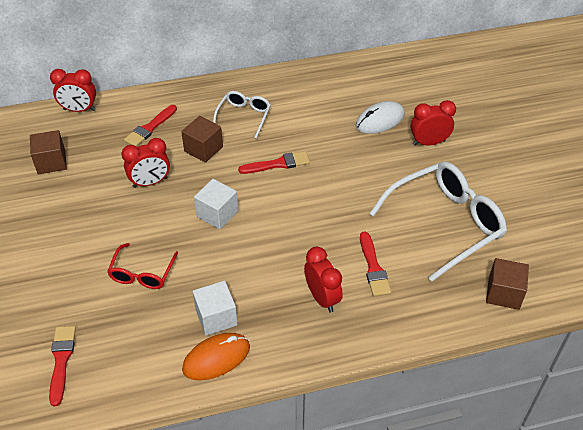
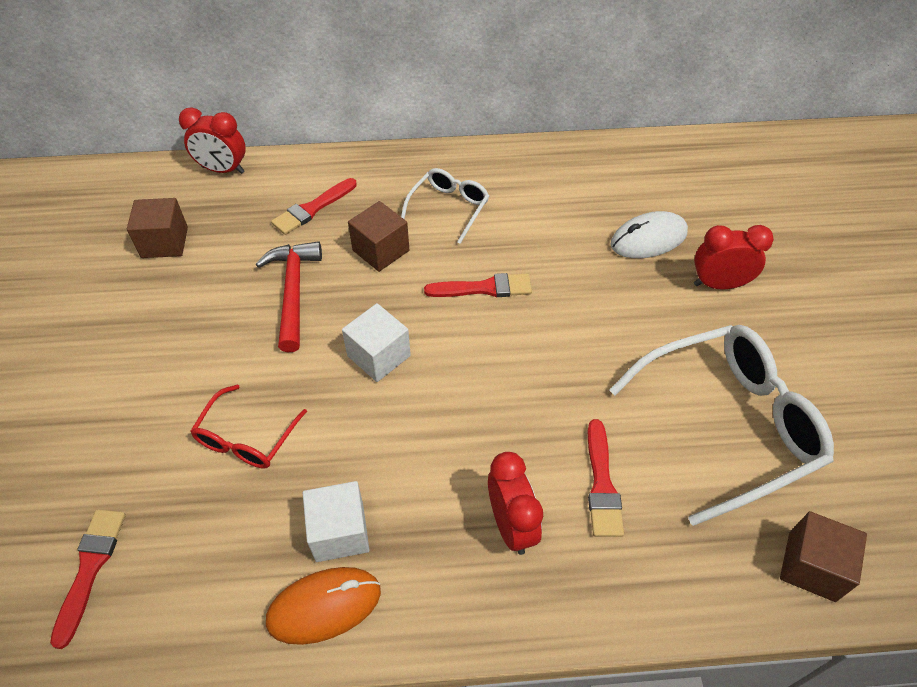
camera: 10 degrees right, 5 degrees up
red clock [121,138,170,188] -> red hammer [256,241,322,353]

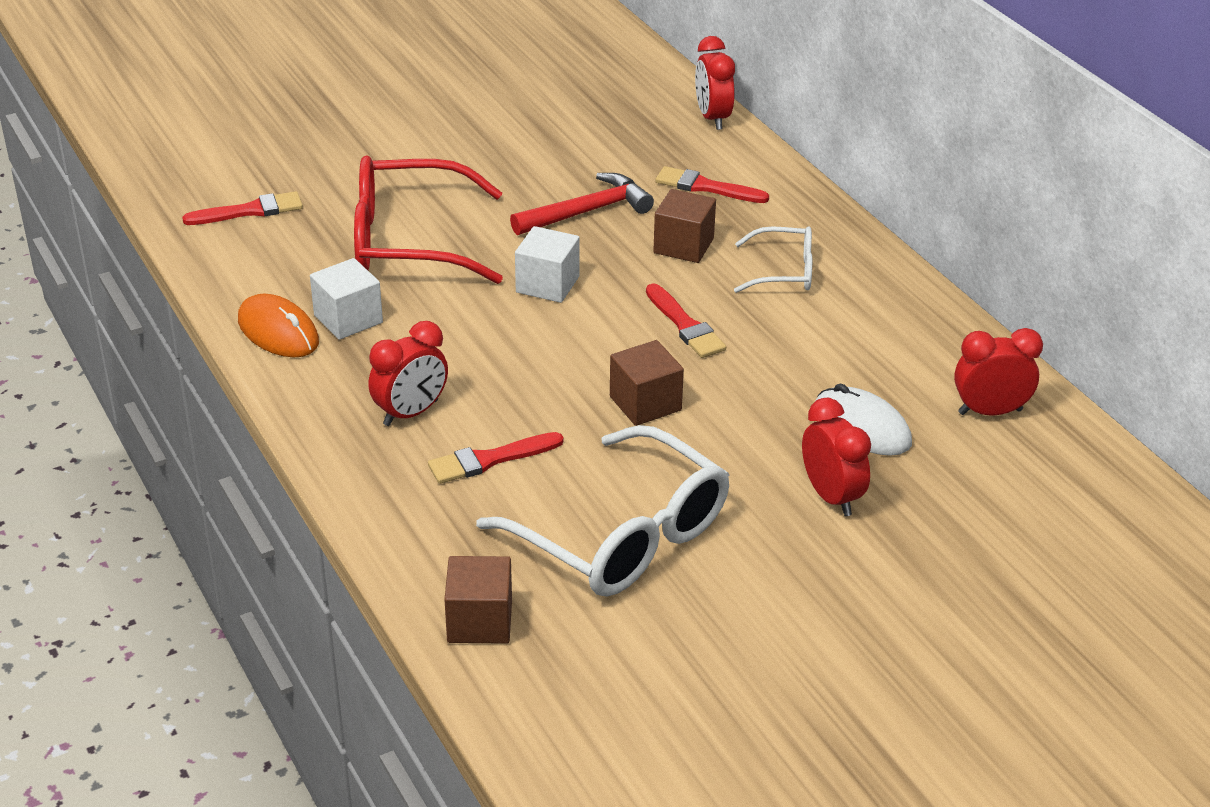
camera: 65 degrees right, 15 degrees down
brown cube [127,198,188,258] -> brown cube moved to [610,340,684,426]
red glasses [190,385,307,469] -> red glasses [354,155,503,284], size x1.91
none -> red clock [954,328,1043,415]

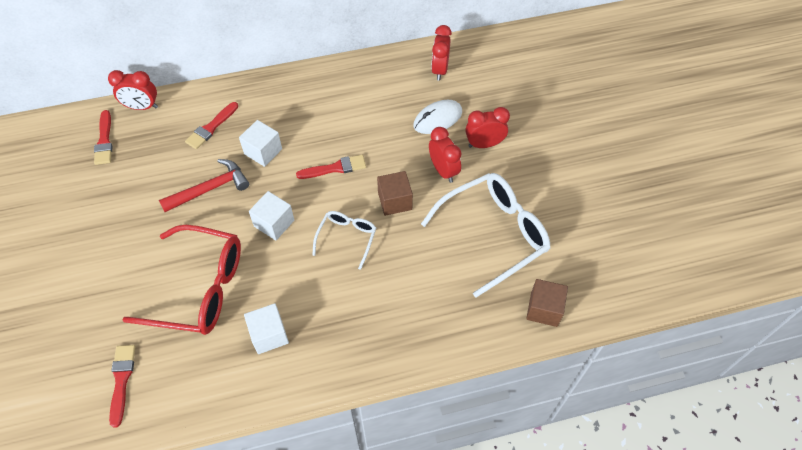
camera: 75 degrees left, 20 degrees up
orange mouse [238,294,319,357] -> none
red glasses [354,155,503,284] -> red glasses turned 90 degrees counterclockwise [122,225,241,335]
red clock [368,321,448,426] -> red clock moved to [429,127,461,183]
red brush [428,432,564,484] -> red brush moved to [94,110,112,165]
red hammer [510,173,654,235] -> red hammer turned 75 degrees clockwise [159,159,249,212]
brown cube [653,189,716,263] -> white cube [239,120,282,167]
white glasses [734,226,812,293] -> white glasses moved to [312,211,376,270]

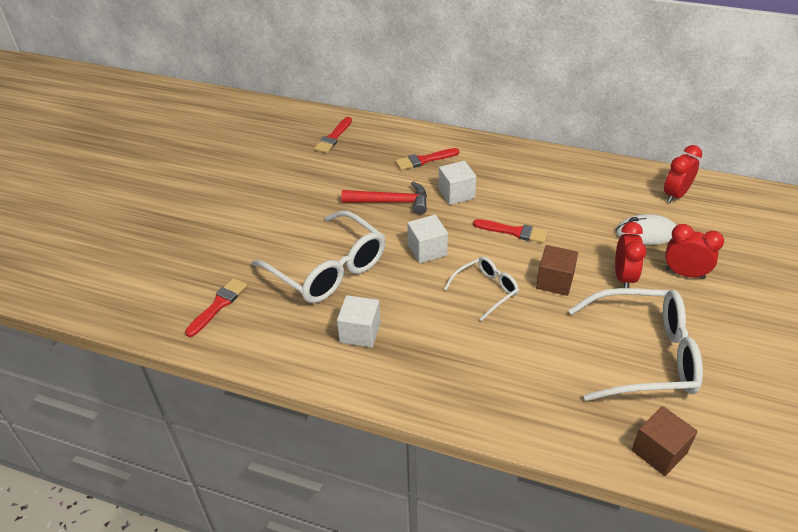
camera: 35 degrees right, 15 degrees down
red clock [108,70,158,110] -> none
red glasses [122,225,241,335] -> white glasses [252,210,385,303]

